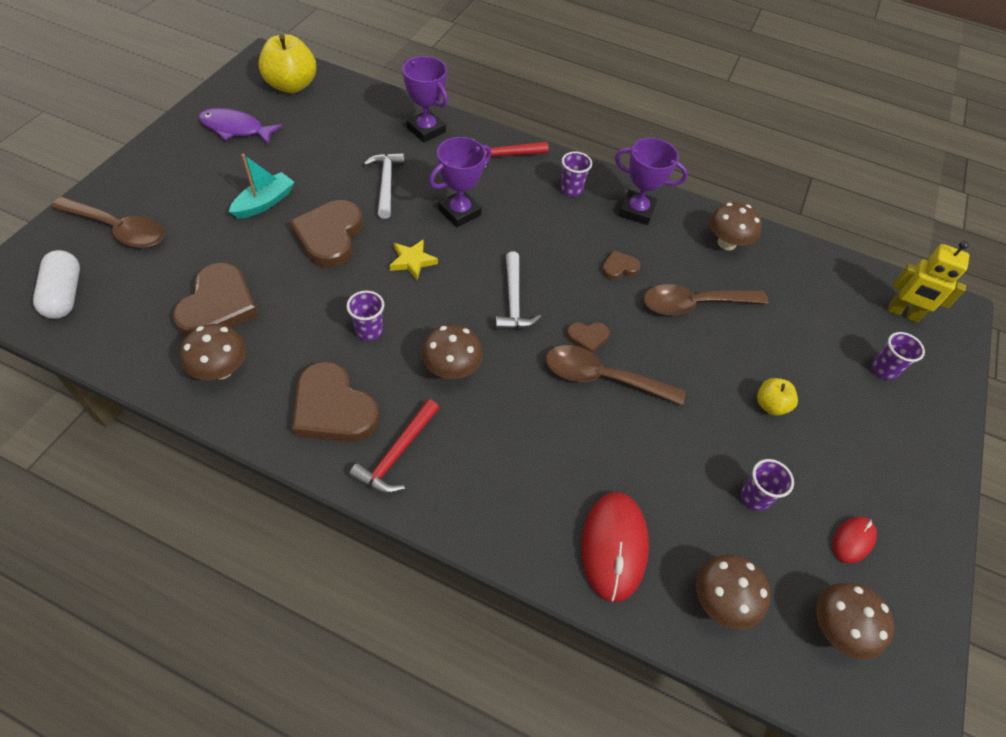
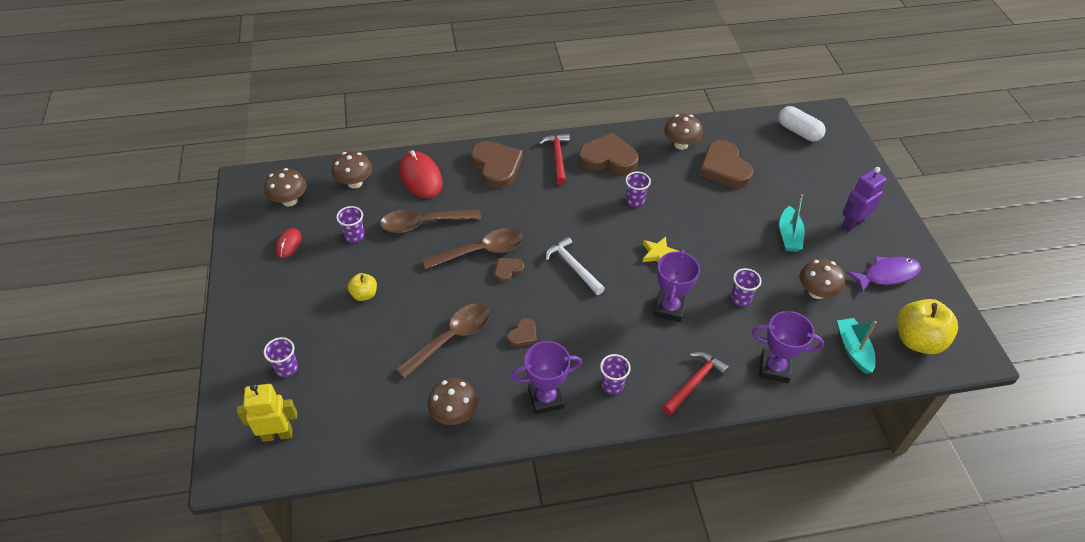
camera: 150 degrees right, 5 degrees down
brown spoon [51,197,164,248] -> brown spoon moved to [380,209,481,233]
brown heart [290,200,363,268] -> brown heart moved to [471,141,523,189]
white hammer [364,153,405,219] -> purple cup [731,268,762,306]
brown mushroom [422,324,483,379] -> brown mushroom moved to [800,259,845,299]
none -> turquoise boat [837,318,877,374]
none -> purple robot [842,167,887,232]

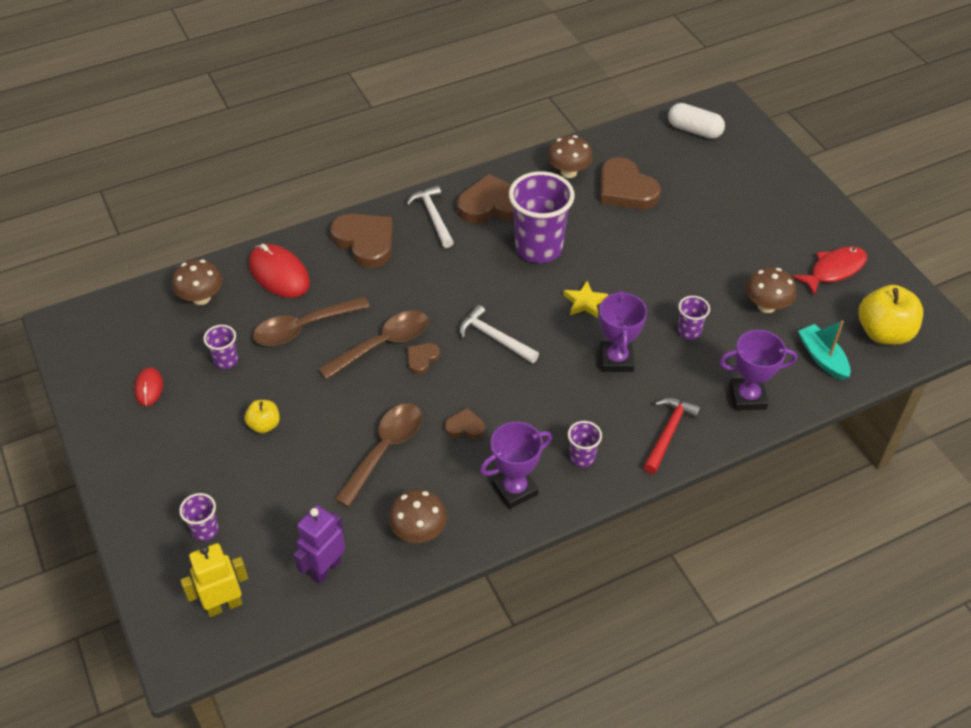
camera: 15 degrees left, 0 degrees up
brown mushroom [264,168,307,207] -> none
brown heart [507,318,537,347] -> brown heart turned 105 degrees counterclockwise [445,408,485,439]
red hammer [539,133,570,185] -> white hammer [406,185,454,248]
purple cup [625,172,651,207] -> purple cup [509,171,575,263], size x2.15
turquoise boat [779,194,805,252] -> none
purple robot [842,167,887,232] -> purple robot moved to [293,505,345,584]
purple fish [847,256,921,293] -> red fish [792,246,867,296]

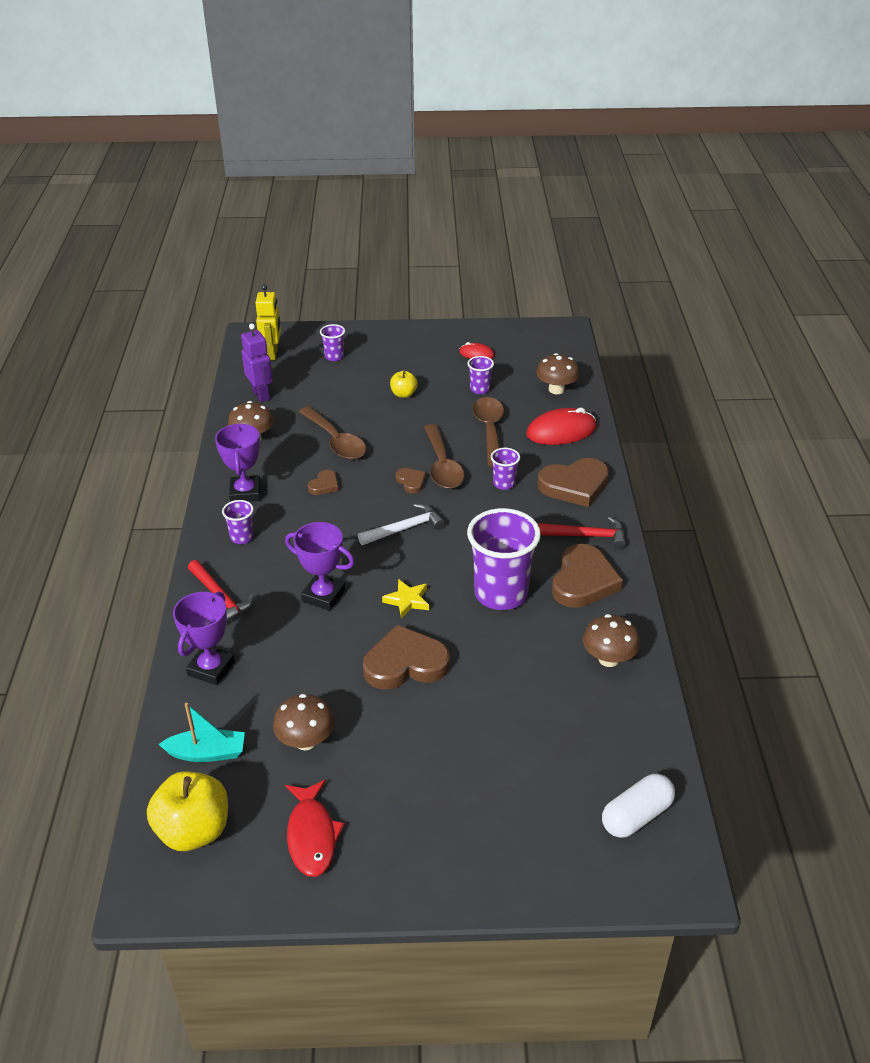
camera: 115 degrees right, 10 degrees down
white hammer [406,185,454,248] -> red hammer [538,517,626,549]
brown heart [600,157,661,209] -> brown heart moved to [363,625,450,689]
purple cup [678,296,710,339] -> purple cup moved to [491,448,520,490]

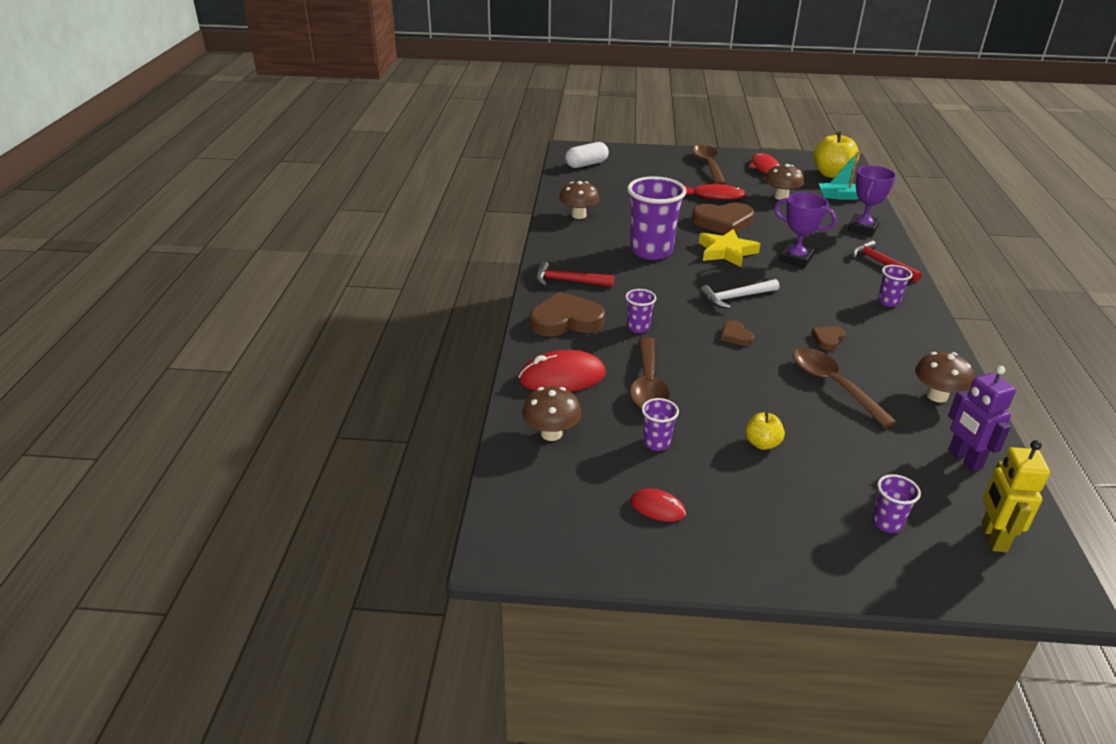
camera: 175 degrees left, 5 degrees down
purple trophy [215,423,261,502] -> none
yellow star [382,579,429,618] -> yellow star [699,229,760,267], size x1.59
brown spoon [424,424,465,489] -> brown spoon moved to [693,145,726,185]
brown heart [552,544,623,608] -> none
none -> red fish [684,183,746,200]

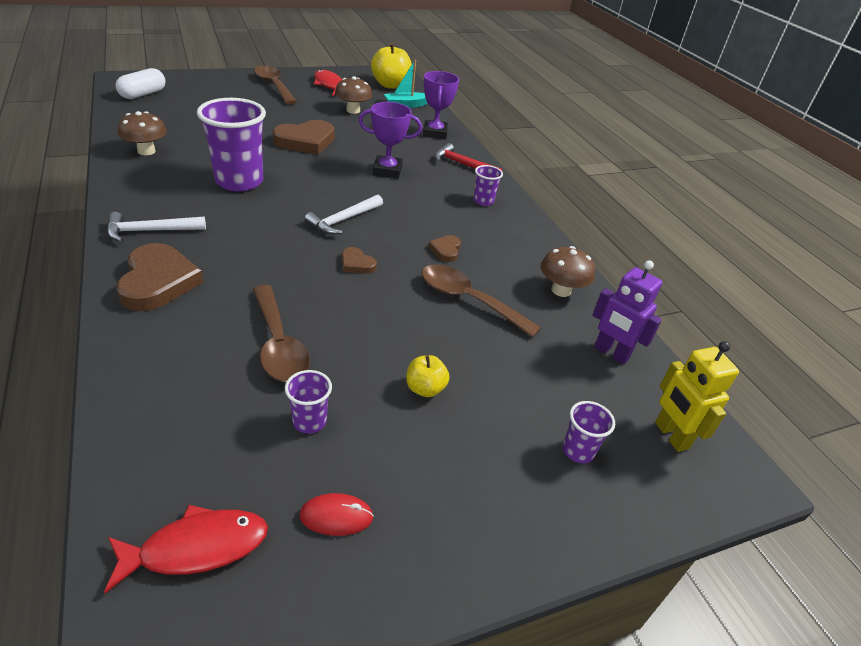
camera: 30 degrees left, 5 degrees up
red mouse [519,350,606,392] -> none
brown mushroom [522,386,581,441] -> none
brown heart [530,292,605,336] -> brown heart turned 120 degrees clockwise [116,243,204,311]
red hammer [536,261,614,287] -> white hammer [107,212,206,242]
purple cup [625,289,656,333] -> none
red fish [684,183,746,200] -> red fish moved to [104,505,268,593]
yellow star [699,229,760,267] -> none

